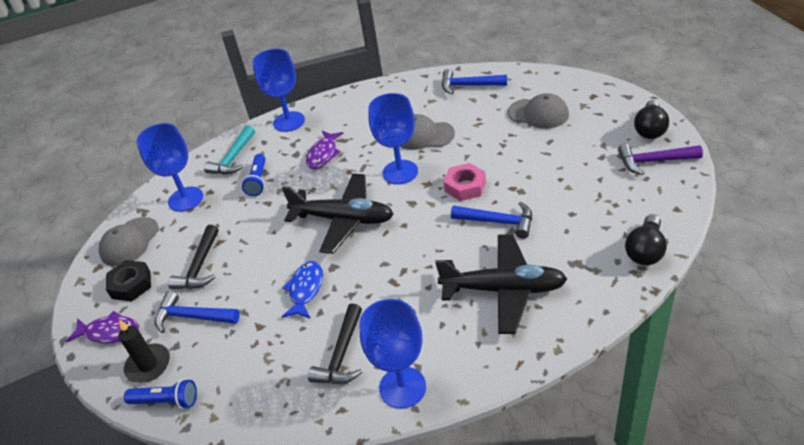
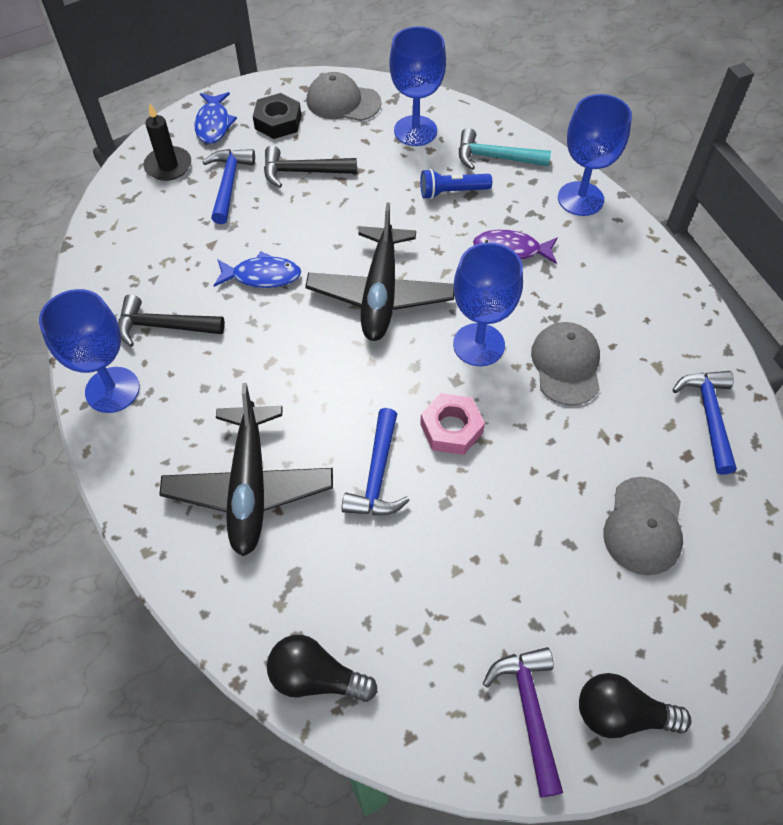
camera: 75 degrees right, 15 degrees up
purple fish [65,311,139,343] -> blue fish [195,92,237,144]
blue flashlight [124,379,197,409] -> none

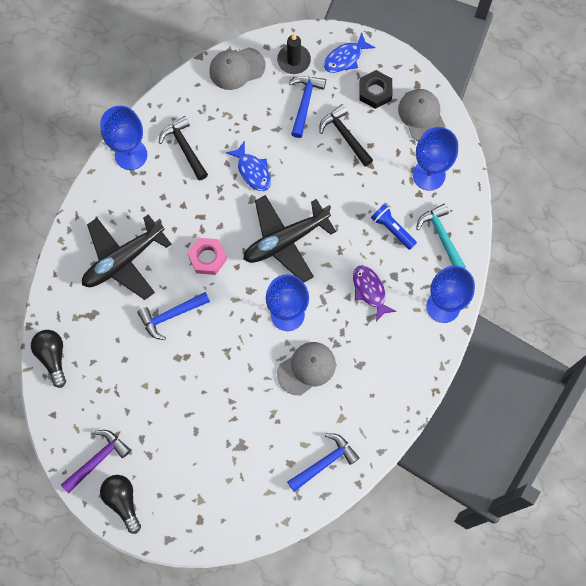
camera: 55 degrees right, 15 degrees up
blue hammer [203,149,255,224] -> blue hammer turned 45 degrees counterclockwise [289,76,326,138]
pink nut [420,393,485,455] -> pink nut moved to [188,238,227,275]
grey cap [604,477,683,575] -> grey cap moved to [209,47,266,90]

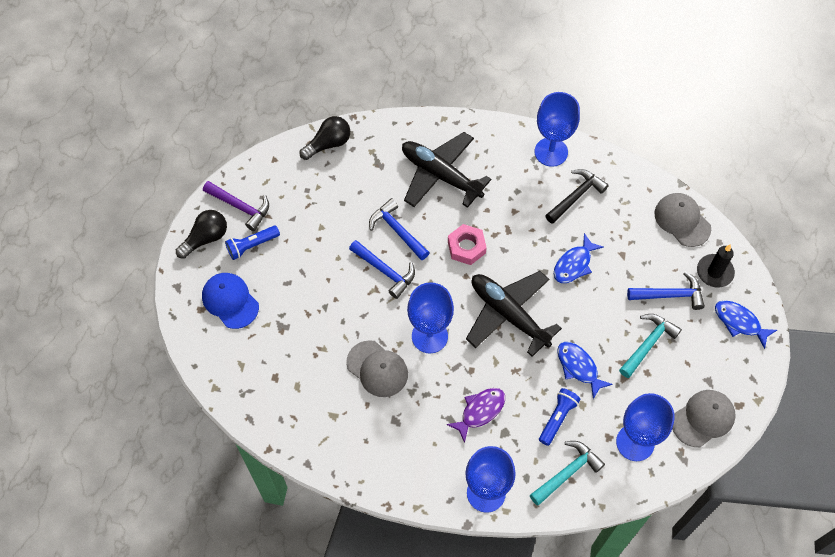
camera: 75 degrees right, 10 degrees down
blue hammer [287,433,359,492] -> blue hammer moved to [349,240,415,299]
black hammer [320,104,373,166] -> turquoise hammer [619,314,682,378]
black nut [359,70,392,109] -> none
none -> blue cap [202,273,259,329]
none -> blue flashlight [225,226,280,260]
none -> blue fish [557,342,613,399]

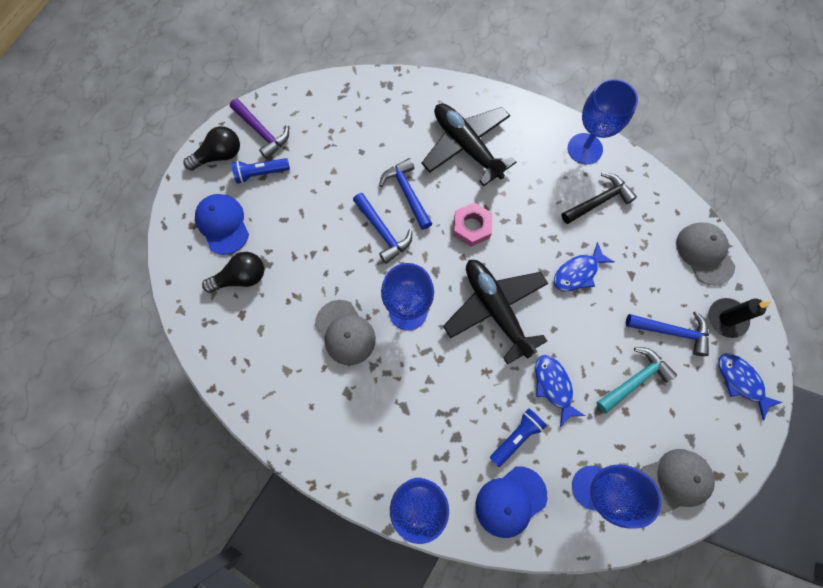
camera: 15 degrees right, 10 degrees up
black light bulb [300,116,350,160] -> black light bulb moved to [202,252,264,293]
purple fish [446,388,505,443] -> none
turquoise hammer [530,441,605,506] -> blue cap [475,466,547,538]

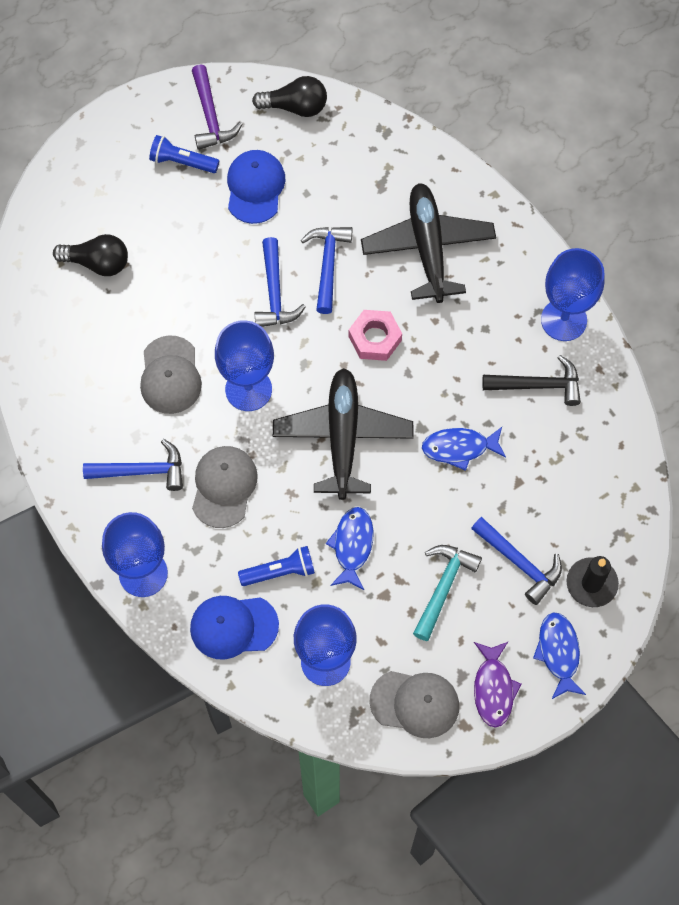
camera: 30 degrees right, 5 degrees down
black light bulb [183,126,240,171] -> black light bulb moved to [252,76,327,117]
blue cap [195,194,249,255] -> blue cap moved to [227,150,285,224]
turquoise hammer [597,347,677,414] -> turquoise hammer turned 60 degrees counterclockwise [413,545,482,641]
grey cap [676,223,735,286] -> grey cap moved to [192,446,258,528]
none -> blue hammer [83,439,183,491]
none -> purple fish [474,641,522,728]

